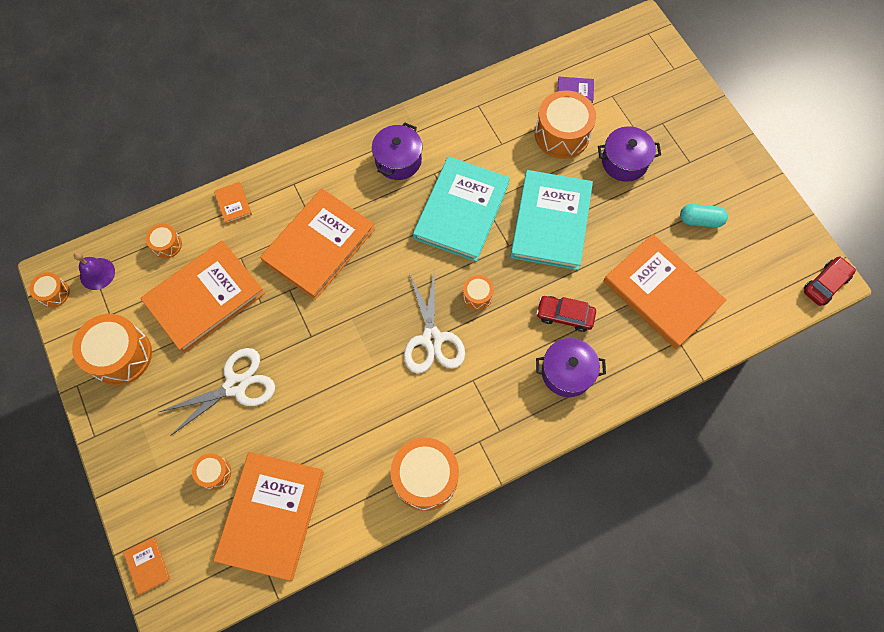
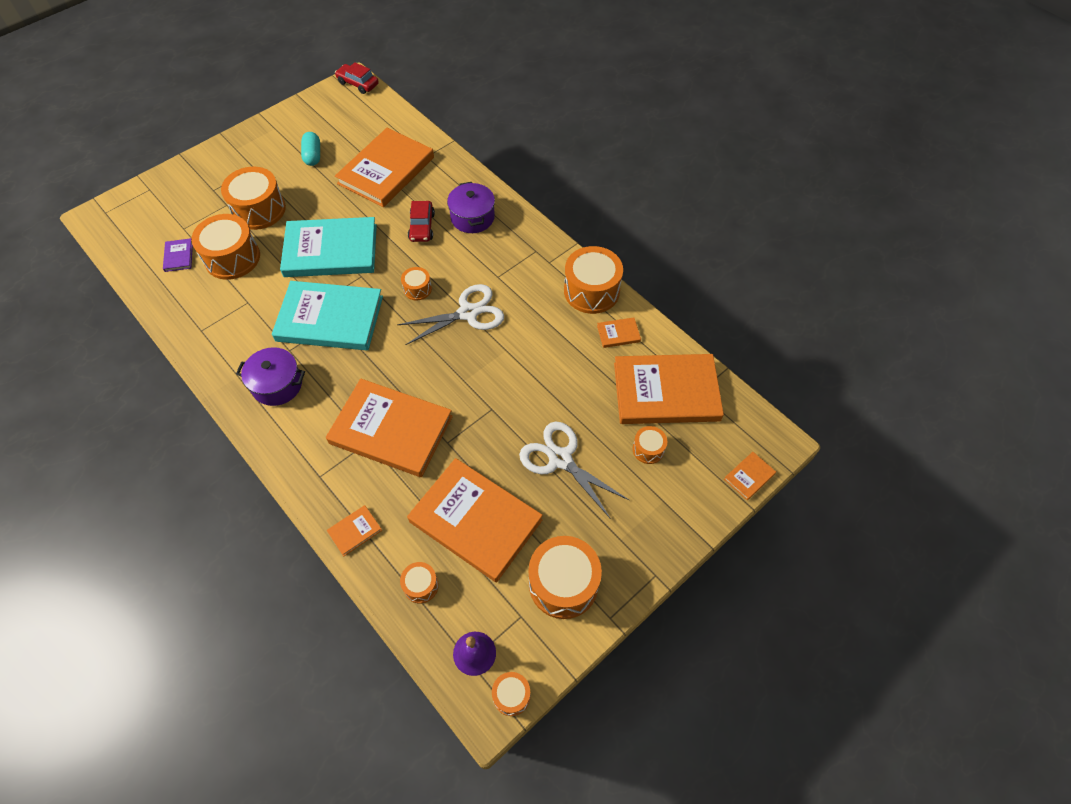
camera: 105 degrees left, 10 degrees down
purple pot [598,126,661,182] -> orange drum [221,167,286,230]
none -> orange book [597,317,641,348]

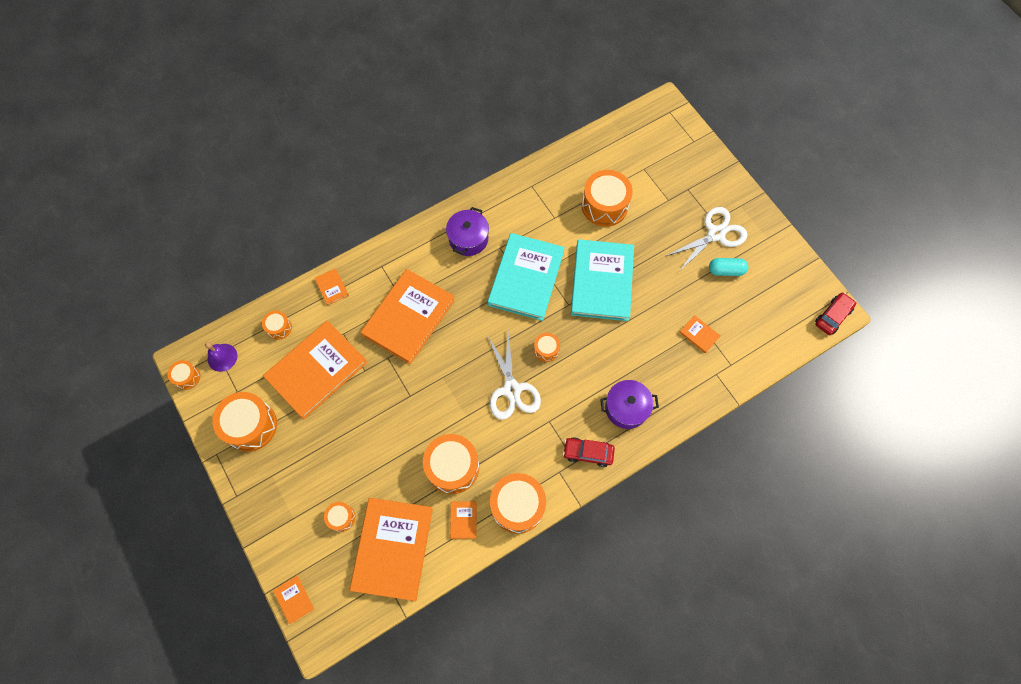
camera: 100 degrees right, 10 degrees up
purple book [163,238,193,272] -> none
orange drum [221,167,286,230] -> orange drum moved to [423,434,479,494]
orange book [335,128,434,207] -> orange book [679,315,720,353], size x0.40
red car [408,201,435,242] -> red car moved to [563,437,615,467]
white scissors [519,421,629,519] -> white scissors moved to [666,207,748,270]

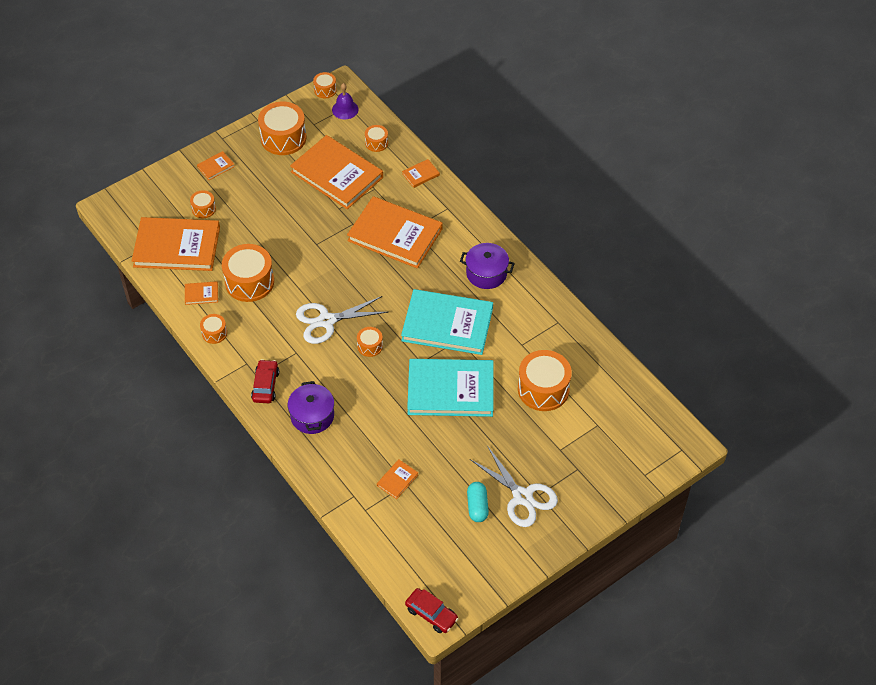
camera: 85 degrees right, 15 degrees down
orange book [273,576,314,624] -> orange book moved to [197,151,235,180]
orange drum [490,473,546,534] -> orange drum [200,314,227,344], size x0.50

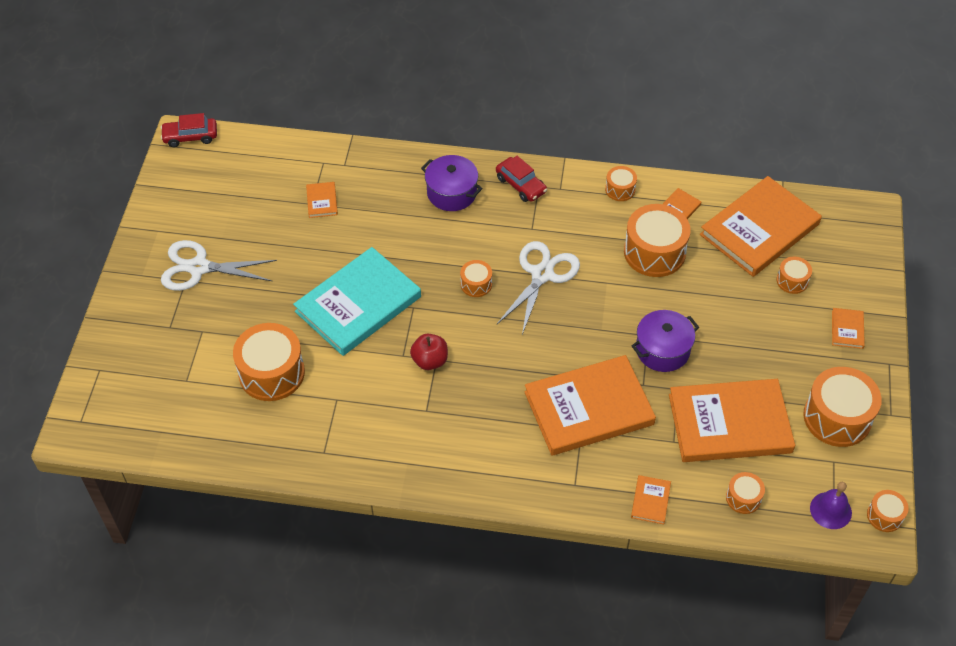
camera: 135 degrees right, 0 degrees up
turquoise book [401,289,493,355] -> red apple [410,334,448,370]
purple pot [460,243,515,289] -> purple pot moved to [631,310,699,372]
turquoise capsule [467,482,489,522] -> none

